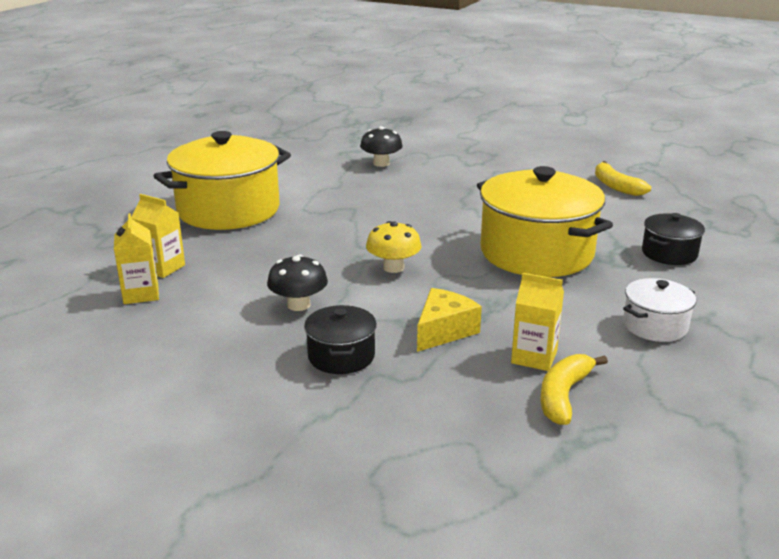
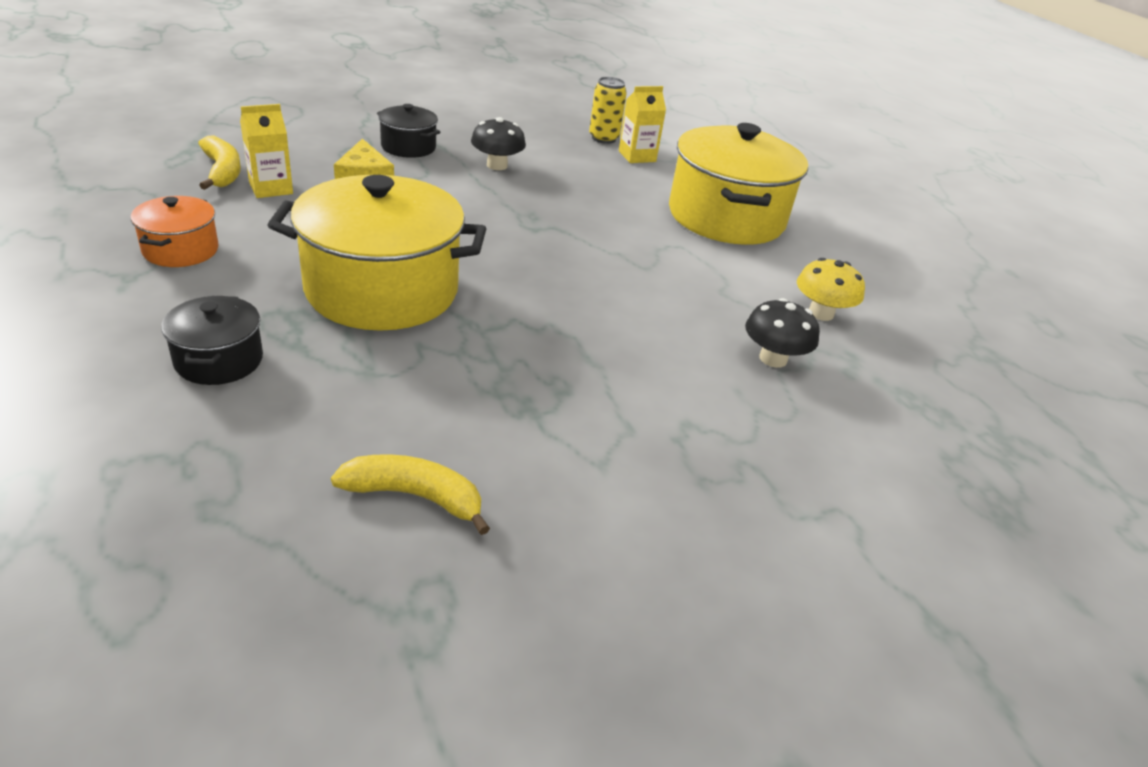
camera: 125 degrees right, 10 degrees up
yellow carton [114,213,159,304] -> yellow can [589,77,627,144]
yellow mushroom [366,221,422,273] -> yellow mushroom moved to [797,258,865,321]
white pot [623,278,696,342] -> orange pot [131,196,219,267]

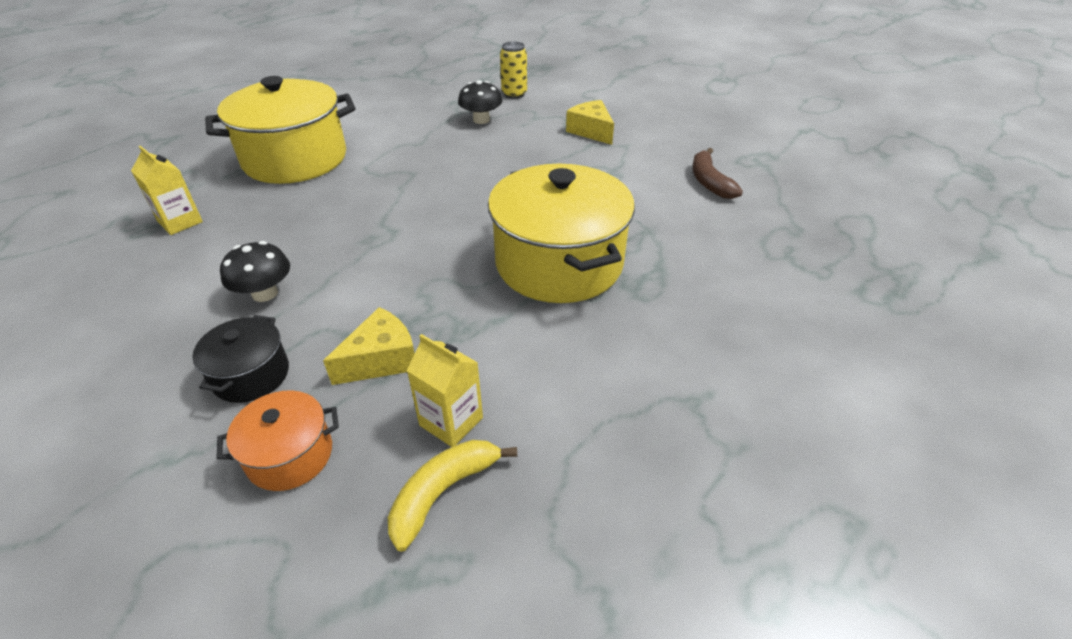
camera: 110 degrees left, 5 degrees up
orange pot [131,196,219,267] -> orange pot moved to [216,390,339,491]
black pot [161,296,263,385] -> none
yellow banana [331,454,490,535] -> brown banana [692,148,743,199]
yellow can [589,77,627,144] -> yellow can moved to [500,41,527,99]
yellow mushroom [797,258,865,321] -> none
none -> yellow cheese [566,100,614,145]

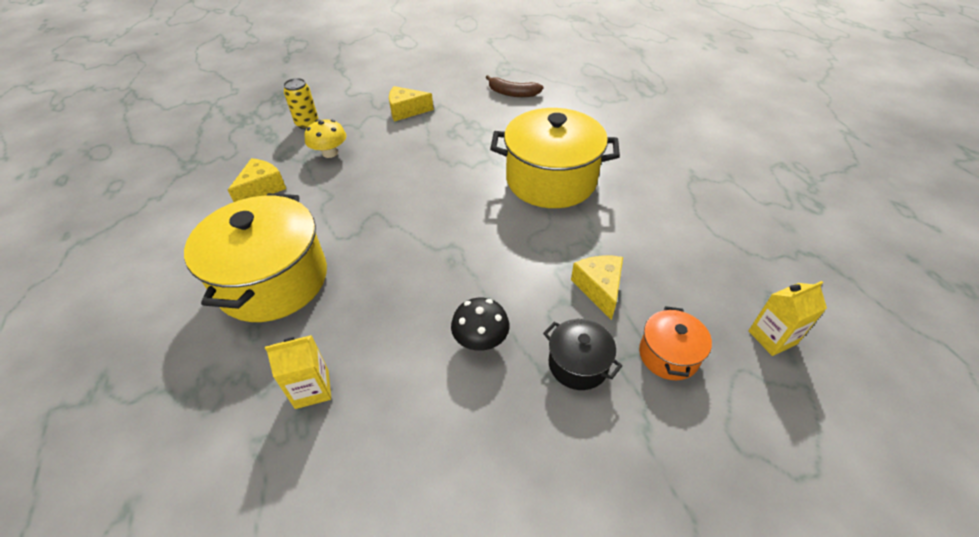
camera: 60 degrees left, 5 degrees up
yellow banana [388,440,517,552] -> none
yellow carton [407,334,483,447] -> yellow carton moved to [748,281,827,356]
black mushroom [458,80,502,124] -> yellow mushroom [304,119,346,158]
none -> yellow cheese [228,158,286,202]

